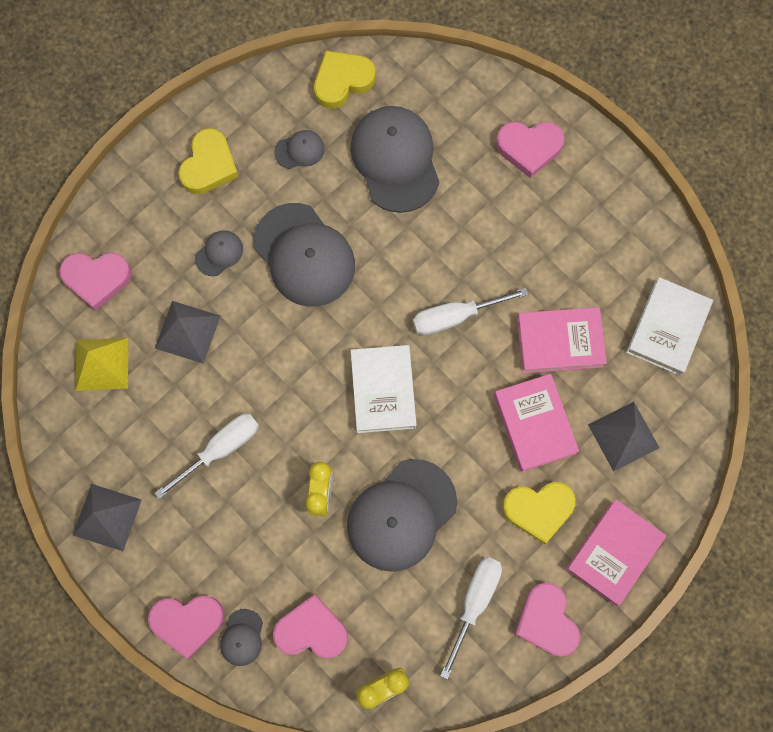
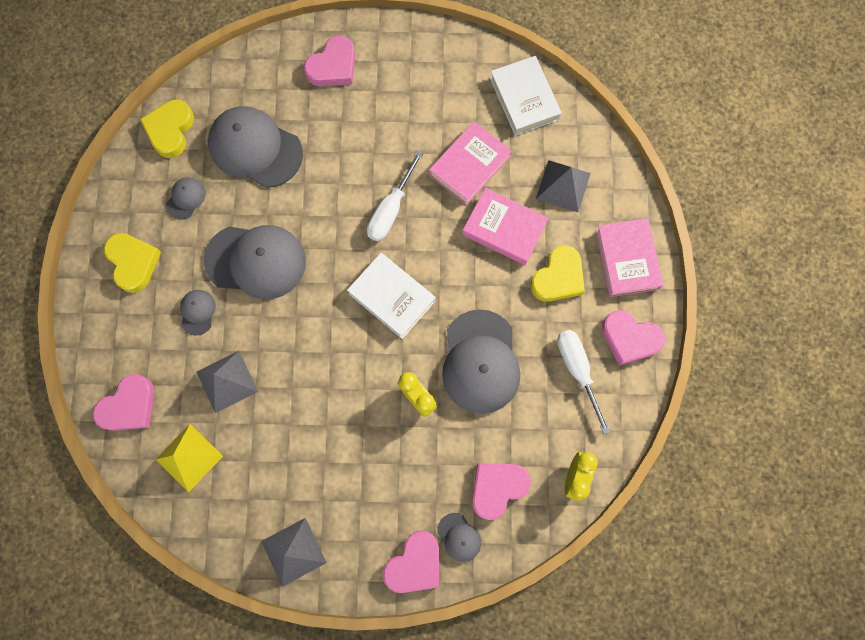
camera: 45 degrees left, 0 degrees up
white screwdriver [154,414,259,499] -> none

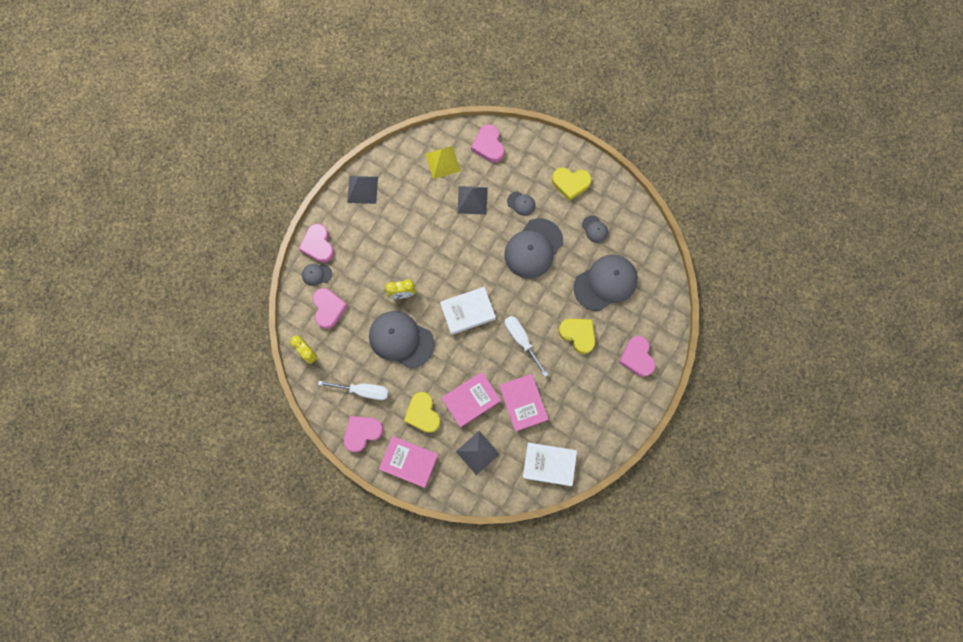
camera: 120 degrees right, 0 degrees up
yellow heart [140,100,194,158] -> yellow heart moved to [559,319,595,354]

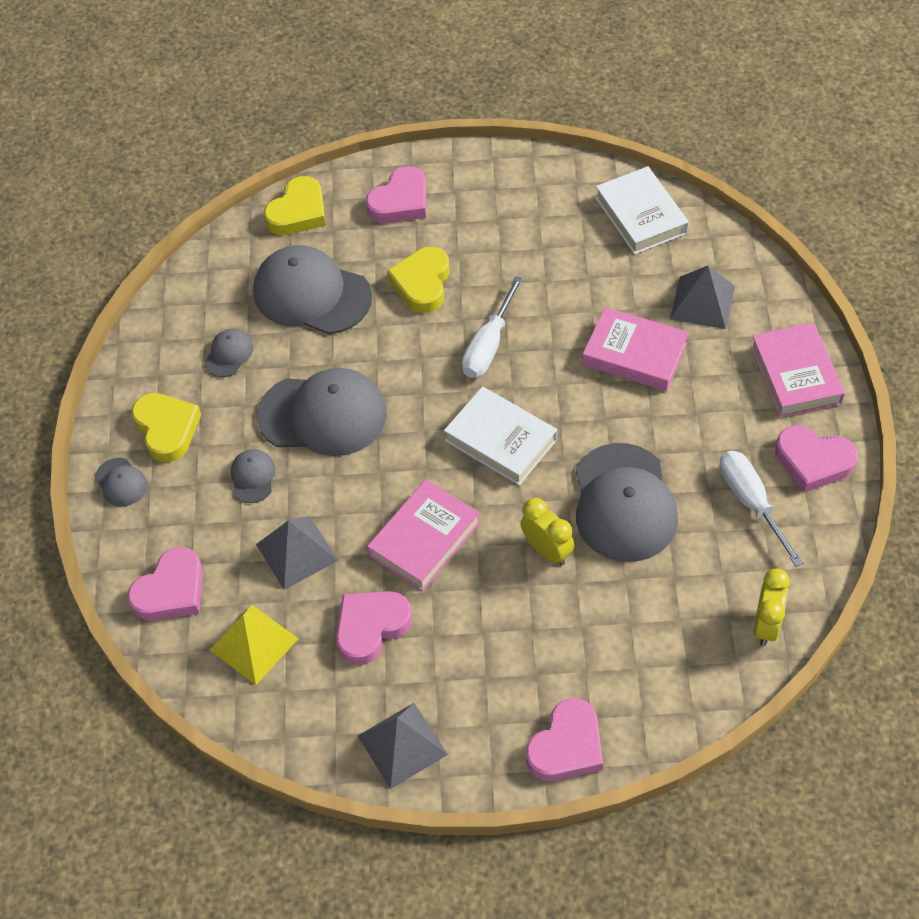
camera: 120 degrees left, 20 degrees down
grey cap [302,264,332,286] -> grey cap moved to [95,458,147,507]
pink heart [312,288,348,329] -> pink heart moved to [336,591,412,665]
yellow heart [404,392,440,433] -> yellow heart moved to [264,176,326,235]
pink book [499,374,548,432] -> pink book moved to [367,479,481,591]

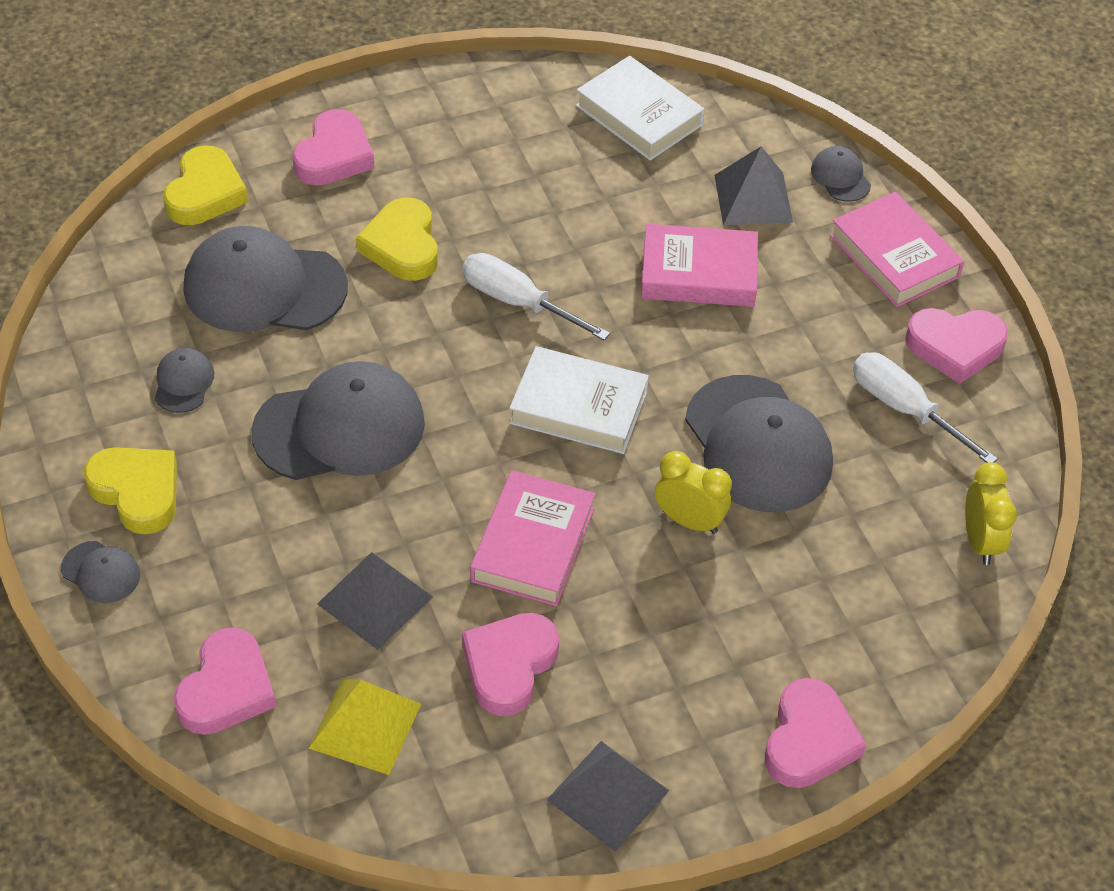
camera: 25 degrees left, 5 degrees down
grey cap [231,449,276,503] -> grey cap moved to [811,146,871,202]
white screwdriver [462,276,523,378] -> white screwdriver turned 120 degrees clockwise [463,253,610,340]

